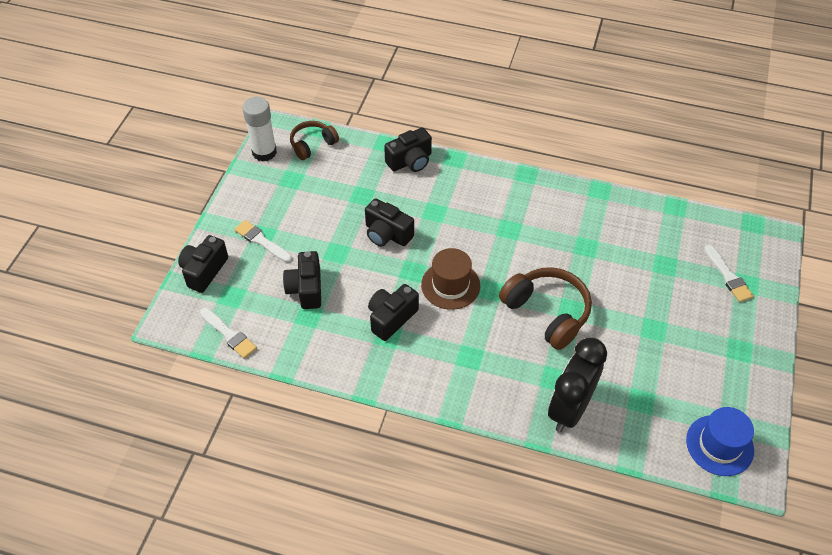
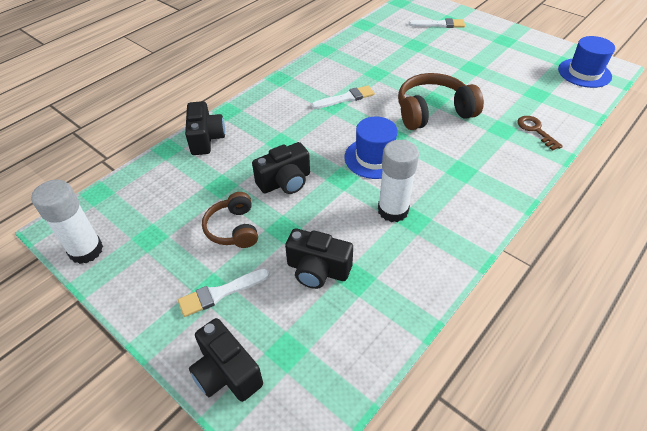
camera: 65 degrees left, 5 degrees down
white brush [200,308,257,359] -> white brush moved to [311,85,375,109]
brown headphones [290,121,339,160] -> brown headphones moved to [202,192,258,248]
black camera [368,284,419,341] -> white glue stick [378,140,419,222]
brown hat [421,248,480,310] -> blue hat [345,117,398,179]
black clock [548,338,607,432] -> brown key [517,116,563,151]

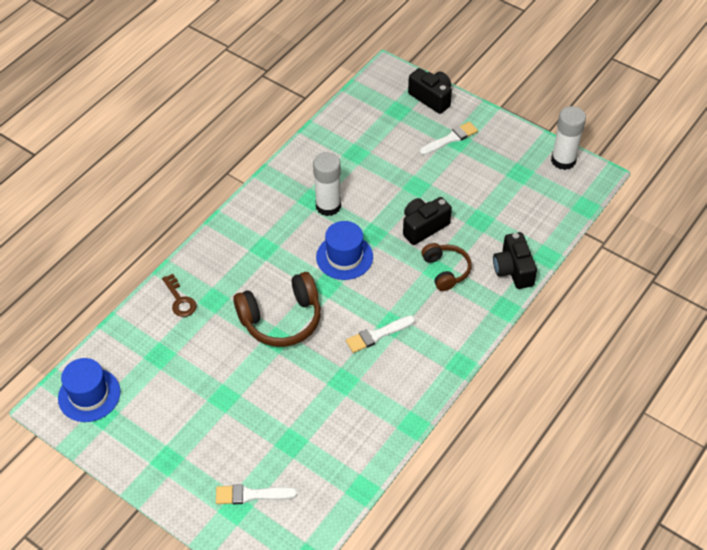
camera: 175 degrees right, 5 degrees up
brown headphones [202,192,258,248] -> brown headphones moved to [421,243,472,291]
black camera [285,228,353,289] -> none

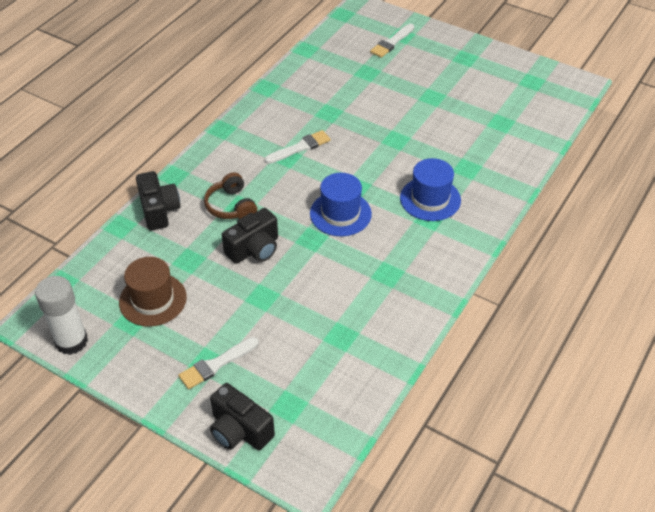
camera: 175 degrees right, 5 degrees down
blue hat [58,358,121,422] -> blue hat moved to [400,158,461,221]
brown key [162,274,197,317] -> none
white brush [216,484,297,504] -> white brush turned 135 degrees clockwise [370,24,414,58]
brown headphones [233,272,321,347] -> none
white glue stick [313,152,341,216] -> none
none -> brown hat [119,257,187,327]

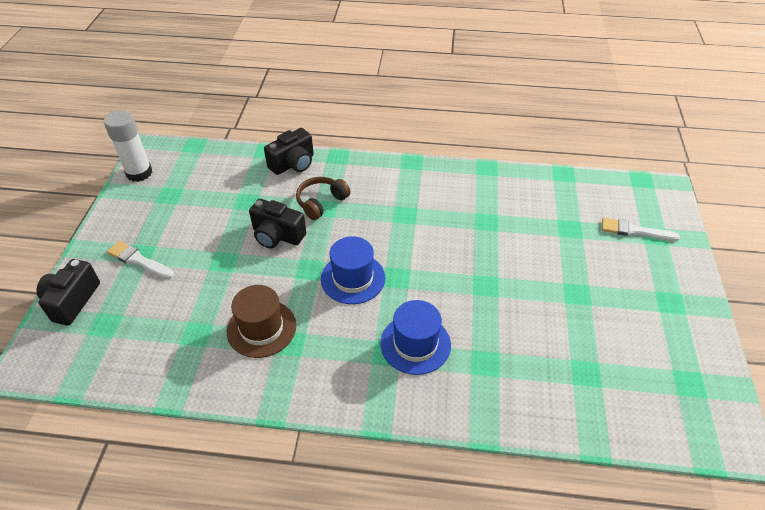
camera: 65 degrees right, 0 degrees up
brown hat [119,257,187,327] -> brown hat moved to [227,285,296,358]
white brush [264,130,331,164] -> none

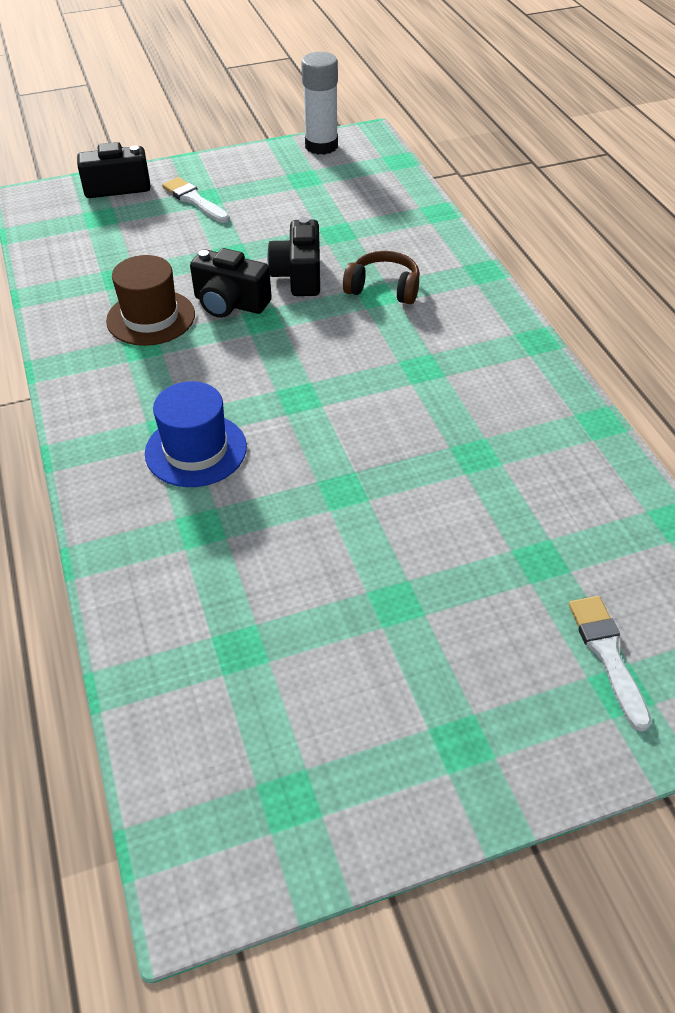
camera: 65 degrees right, 0 degrees up
white brush [107,241,174,279] -> white brush turned 45 degrees counterclockwise [162,177,230,223]
black camera [264,128,314,175] -> black camera moved to [190,248,272,318]
blue hat [321,236,385,304] -> none

